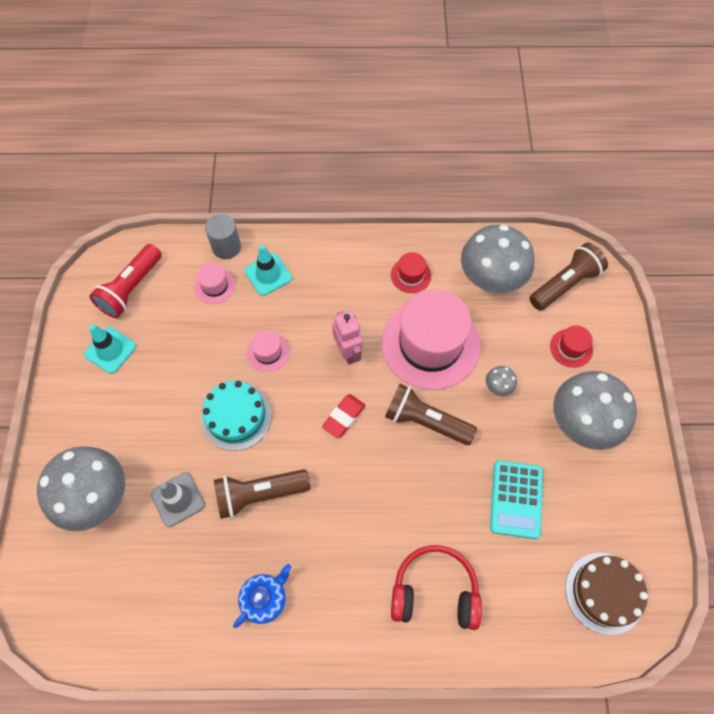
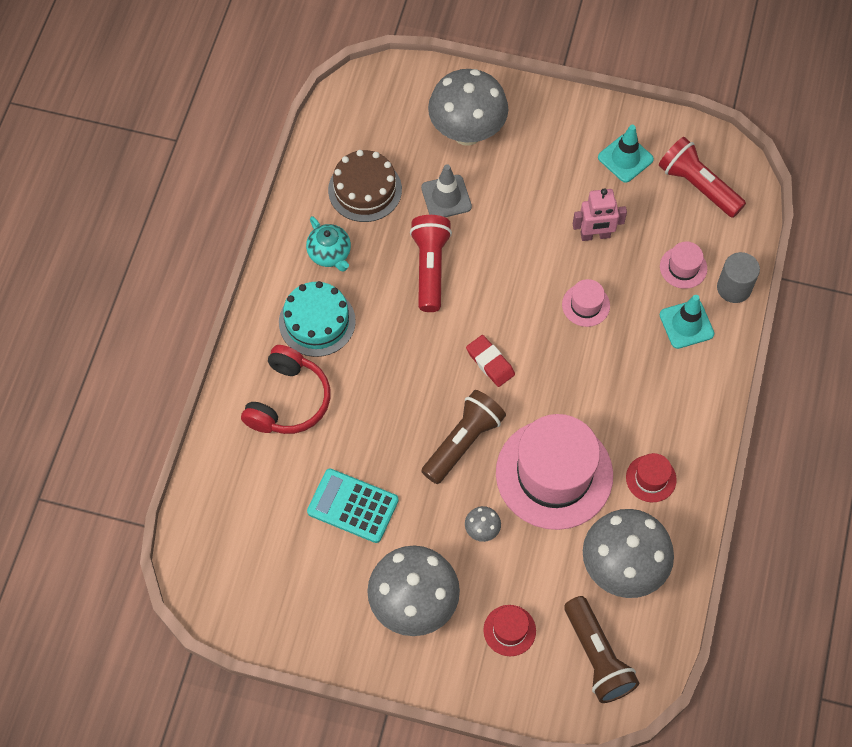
camera: 105 degrees right, 0 degrees up
turquoise cake [201,381,272,451] -> turquoise cake moved to [279,281,356,357]
brown flashlight [214,469,310,519] -> red flashlight [410,215,452,312]
blue teapot [233,564,291,628] -> turquoise teapot [306,216,351,272]
pink robot [332,311,363,364] -> pink robot moved to [573,188,627,241]
brown cake [565,553,648,635] -> brown cake moved to [328,150,402,222]

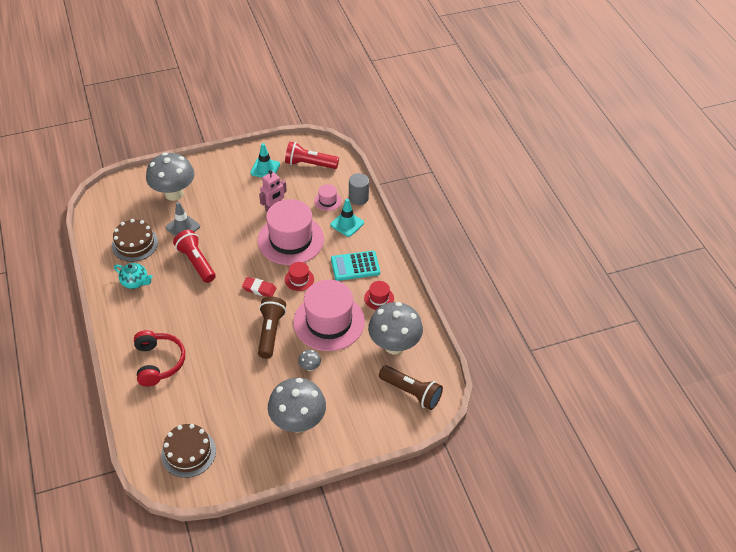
camera: 35 degrees left, 15 degrees down
turquoise cake [279,281,356,357] -> none
turquoise calculator [307,469,399,543] -> turquoise calculator moved to [331,251,380,281]
red hat [483,605,536,656] -> red hat moved to [285,262,314,291]
pink hat [562,279,610,327] -> pink hat [258,199,324,265], size x2.33
none -> brown cake [161,424,216,478]

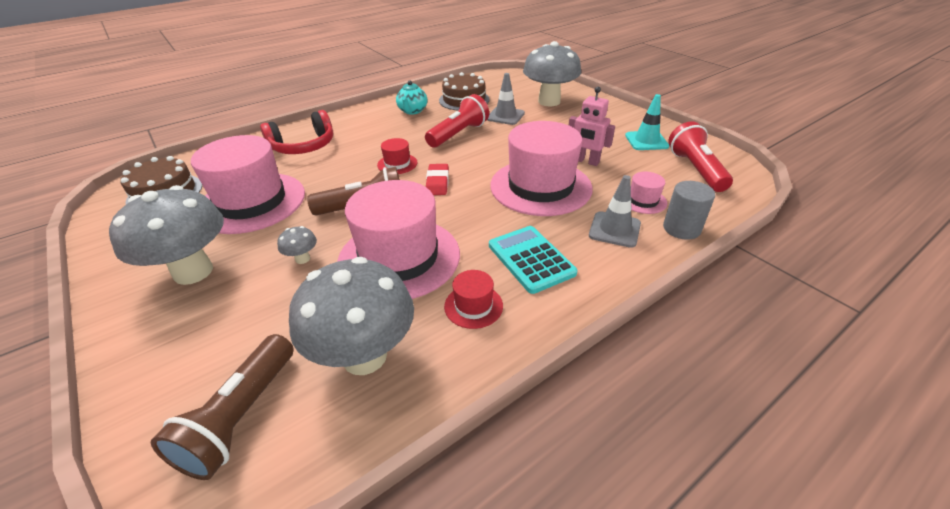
camera: 75 degrees right, 10 degrees down
red hat [285,262,314,291] -> red hat moved to [377,138,417,174]
turquoise traffic cone [330,199,364,237] -> grey traffic cone [589,175,641,248]
none -> pink hat [191,135,305,234]

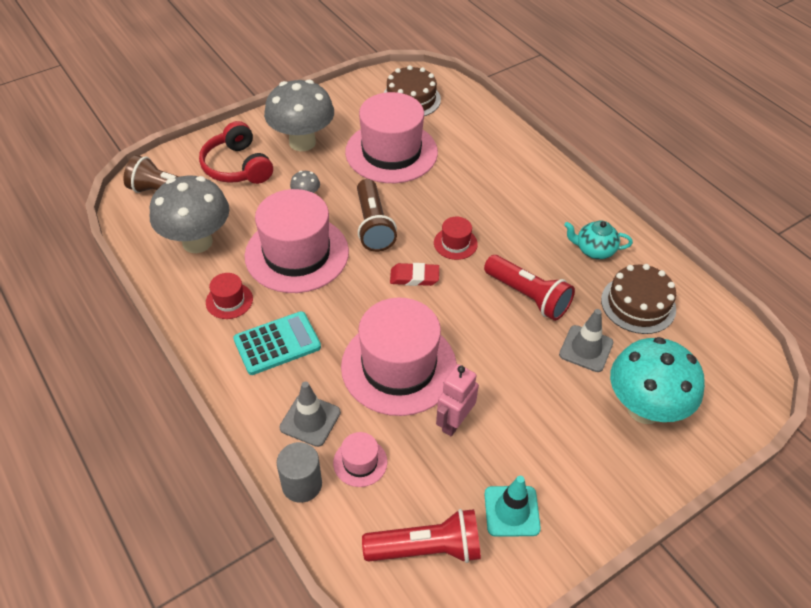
camera: 90 degrees right, 10 degrees up
red headphones [260,110,333,154] -> red headphones moved to [199,121,273,184]
grey mushroom [523,41,581,106] -> turquoise mushroom [610,337,705,424]

